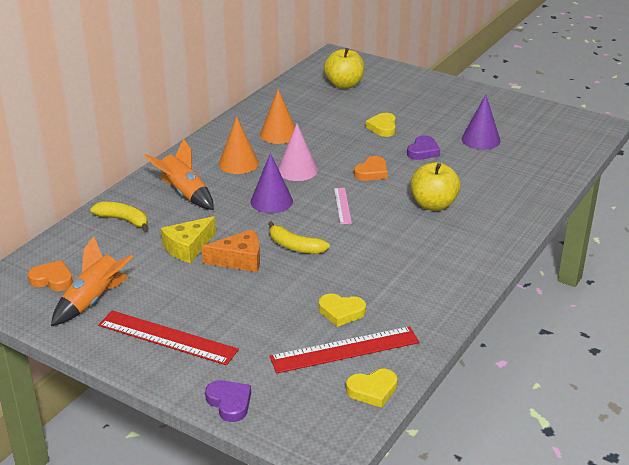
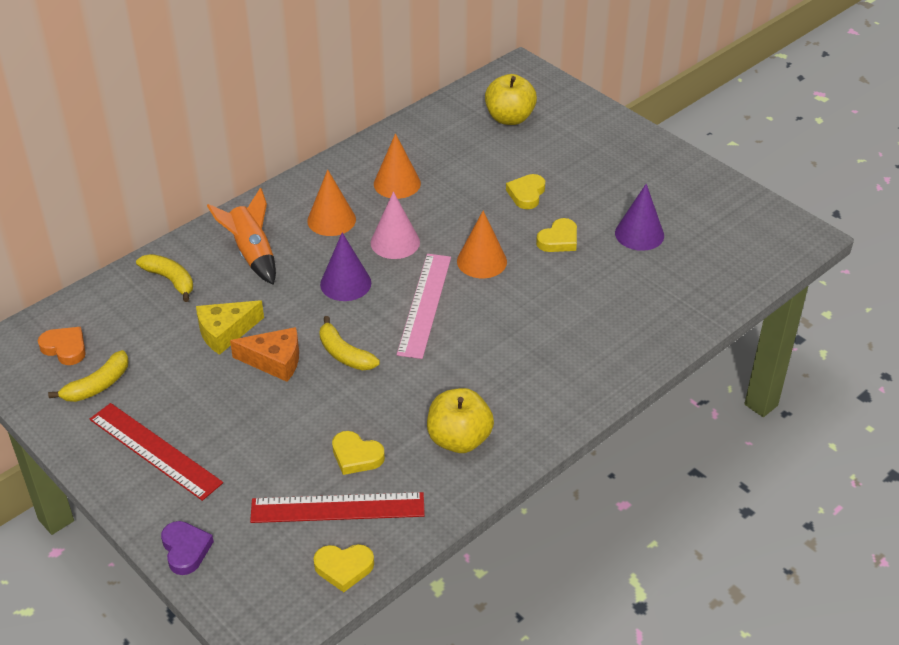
camera: 15 degrees right, 10 degrees up
orange rocket [51,236,133,326] -> yellow banana [48,350,129,402]
pink ruler [334,188,352,224] -> pink ruler [397,254,451,359], size x1.87
orange heart [354,156,388,181] -> orange cone [457,211,507,278]
purple heart [407,135,440,160] -> yellow heart [536,218,577,252]
yellow apple [410,162,461,211] -> yellow apple moved to [427,388,494,453]

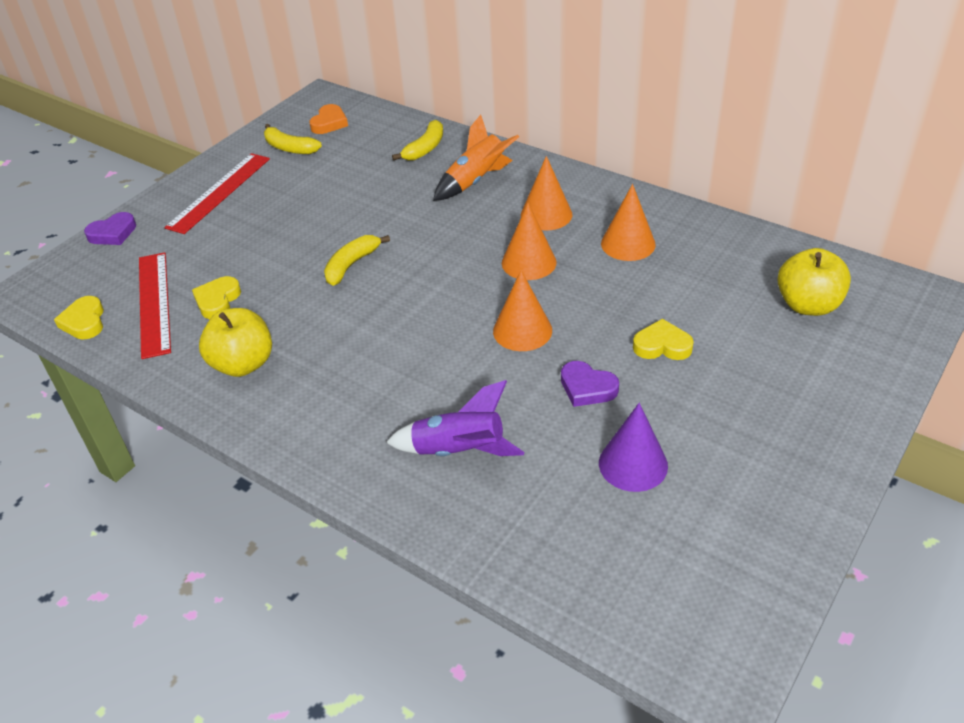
camera: 80 degrees right, 0 degrees up
yellow cheese [196,300,264,355] -> none
orange cheese [230,327,299,382] -> none
purple cone [320,233,371,301] -> none
pink cone [371,191,420,259] -> orange cone [502,203,557,280]
pink ruler [397,254,451,359] -> none
yellow heart [536,218,577,252] -> purple heart [561,361,619,407]
none -> purple rocket [386,380,524,456]

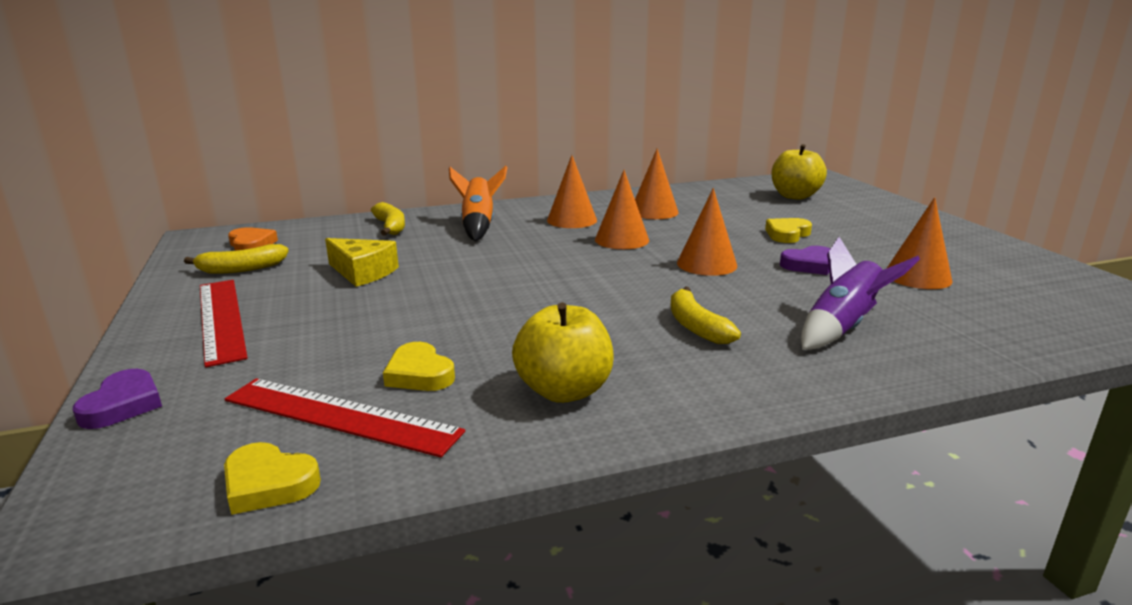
camera: 55 degrees left, 20 degrees down
yellow banana [324,235,390,286] -> yellow banana moved to [671,287,741,344]
purple cone [599,403,668,492] -> orange cone [886,197,952,289]
none -> yellow cheese [325,238,399,287]

